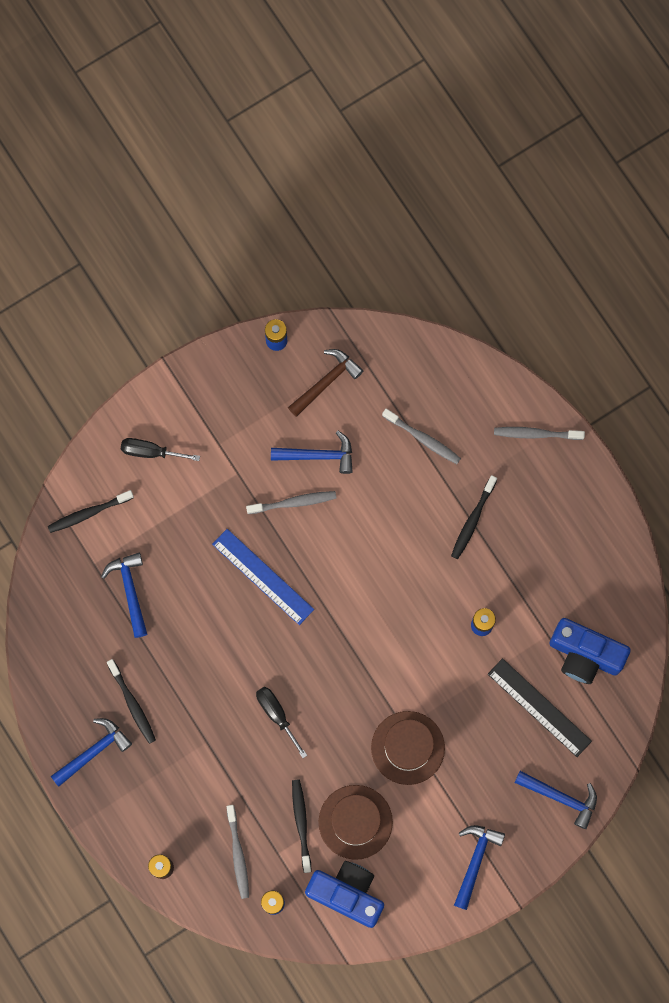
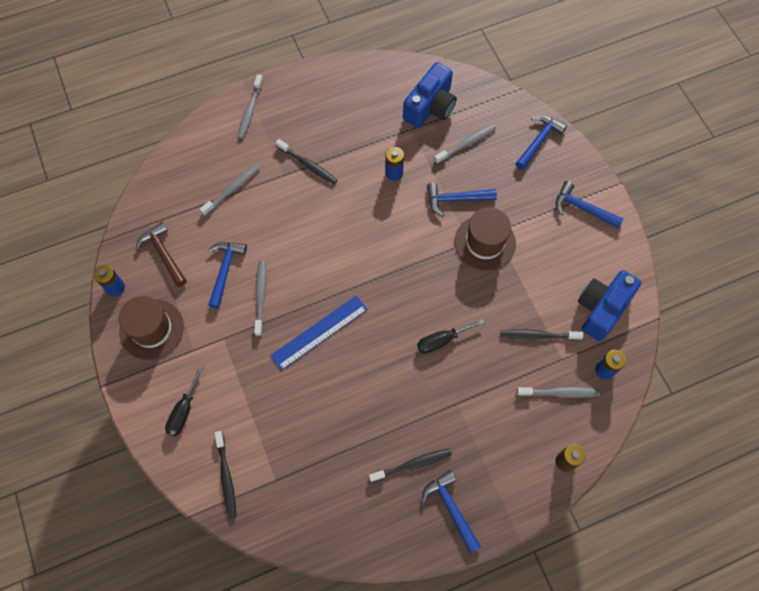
camera: 80 degrees left, 10 degrees down
blue hammer [101,553,147,638] -> blue hammer moved to [427,183,497,217]
brown hat [319,785,393,860] -> brown hat moved to [119,296,184,360]
black ruler [488,658,592,757] -> grey toothbrush [434,124,496,164]

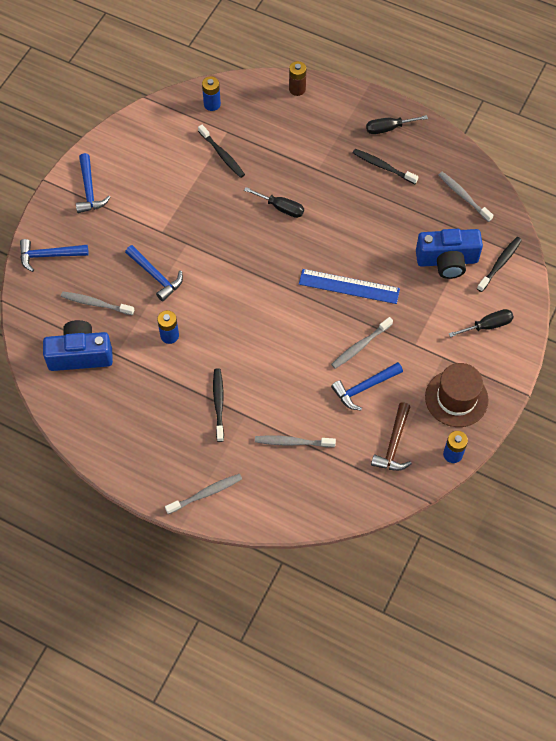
camera: 130 degrees left, 5 degrees down
blue hammer [422,470,481,553] -> black screwdriver [366,115,428,134]
brown hat [455,207,516,271] -> none
grey toothbrush [517,387,600,398] -> grey toothbrush moved to [439,172,493,222]
blue camera [578,270,641,341] -> blue camera moved to [416,229,483,279]

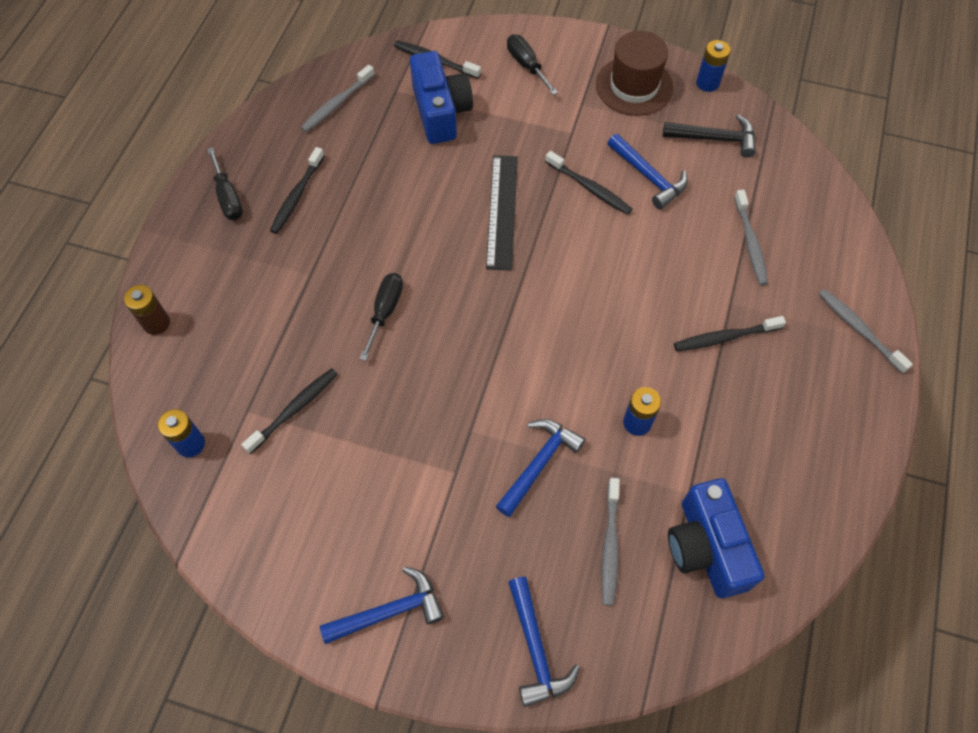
camera: 100 degrees left, 0 degrees up
blue ruler [299,269,400,304] -> black ruler [486,155,518,271]
grey toothbrush [331,317,393,369] -> black toothbrush [545,151,632,215]
brown hammer [371,402,412,471] -> black hammer [663,114,756,158]

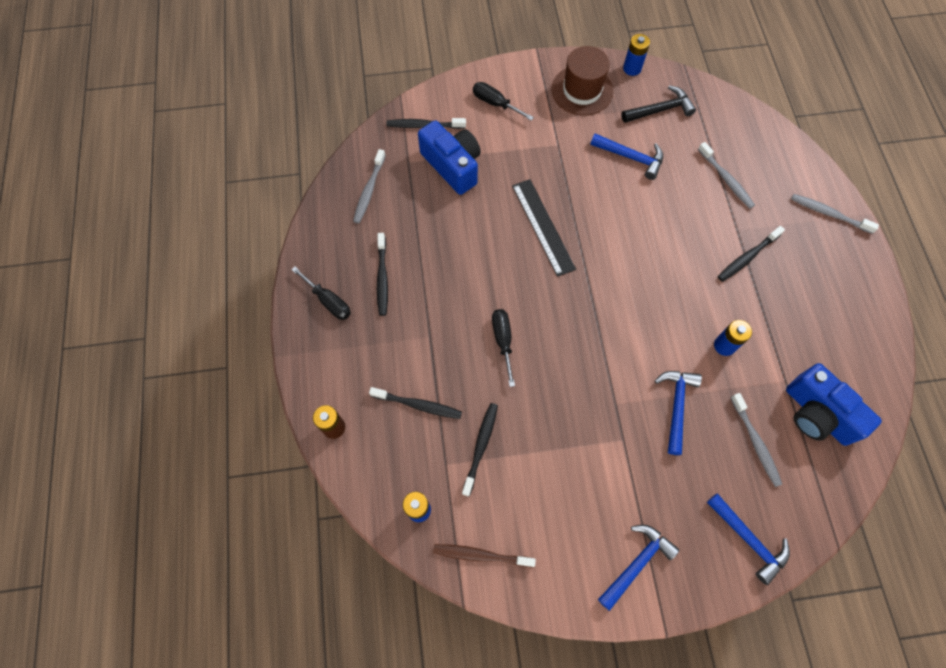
camera: 25 degrees left, 5 degrees up
black toothbrush [545,151,632,215] -> black toothbrush moved to [369,387,462,419]
none -> brown toothbrush [433,544,536,567]

